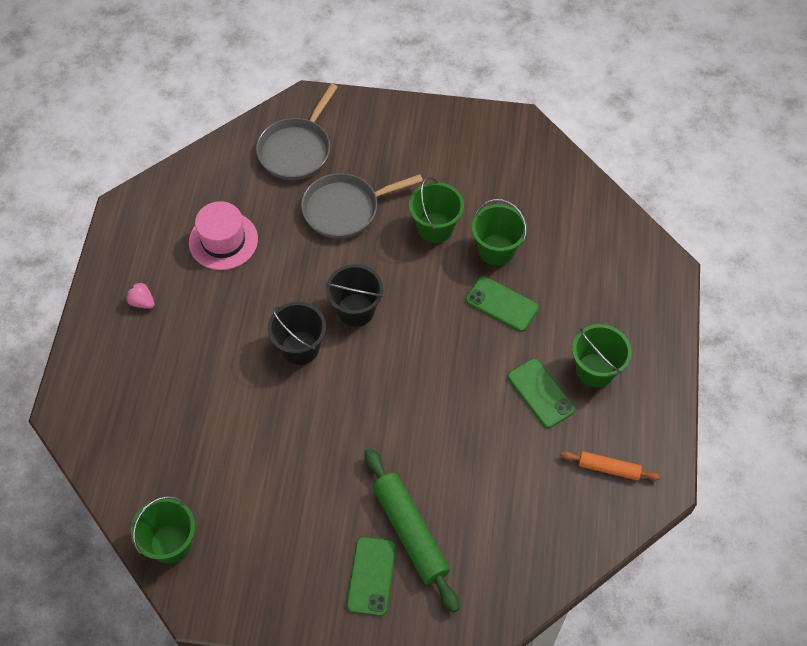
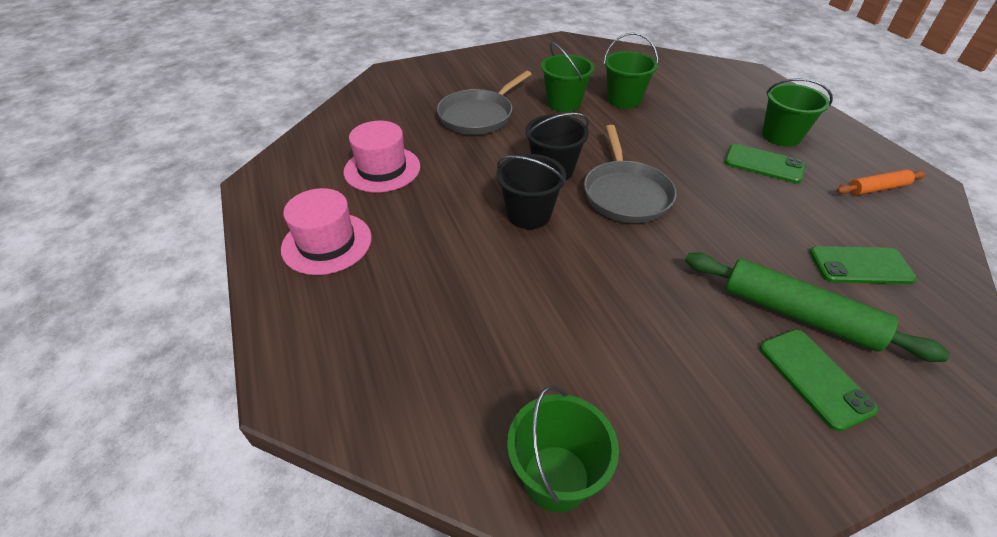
camera: 30 degrees left, 15 degrees down
pink strawberry [126,282,155,309] -> pink hat [281,188,372,275]
grey pan [256,84,338,180] -> grey pan moved to [584,125,676,223]
green phone [466,276,539,332] -> green phone moved to [810,246,917,284]

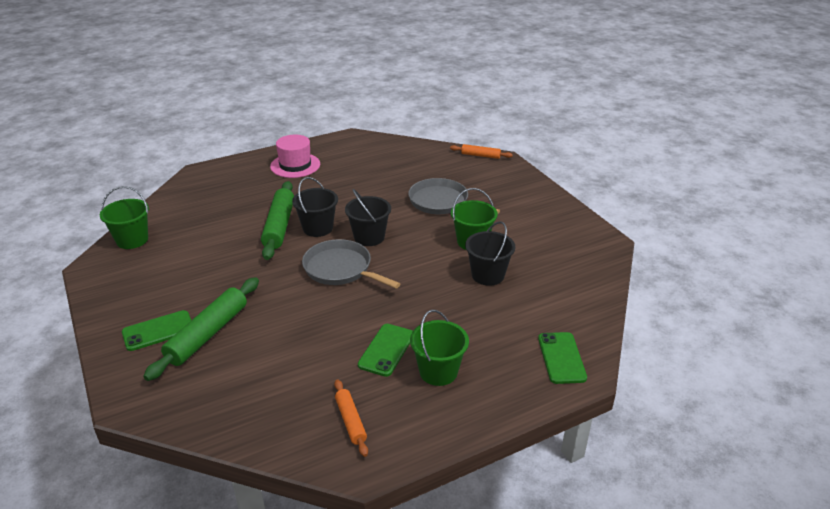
camera: 85 degrees right, 10 degrees down
pink hat [344,121,420,193] -> none
grey pan [584,125,676,223] -> grey pan turned 45 degrees clockwise [302,239,400,288]
green bucket [603,32,658,108] -> black bucket [465,221,515,286]
green phone [810,246,917,284] -> green phone moved to [538,332,587,384]
none -> green rolling pin [261,181,294,260]
none -> orange rolling pin [450,144,513,159]

